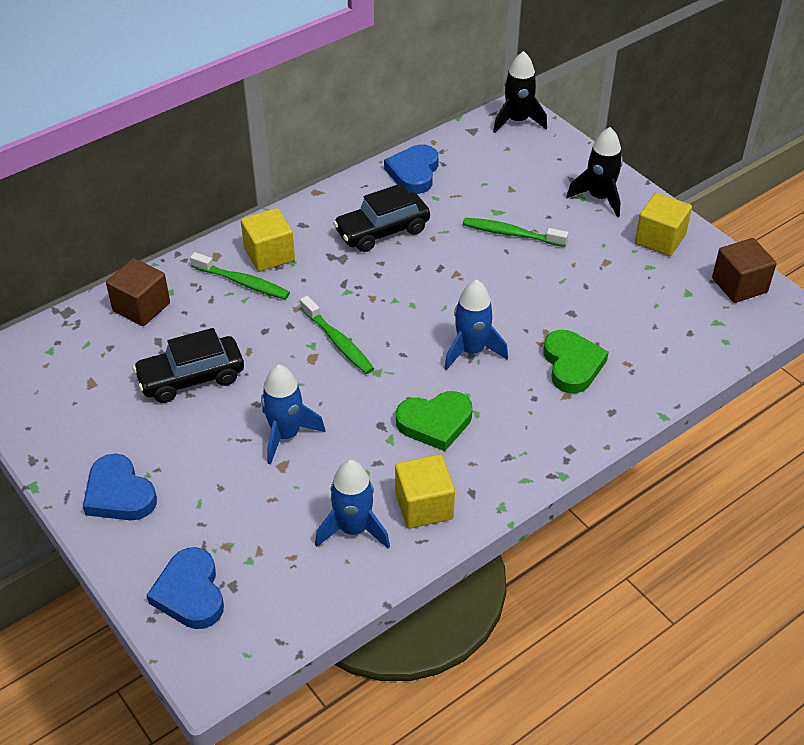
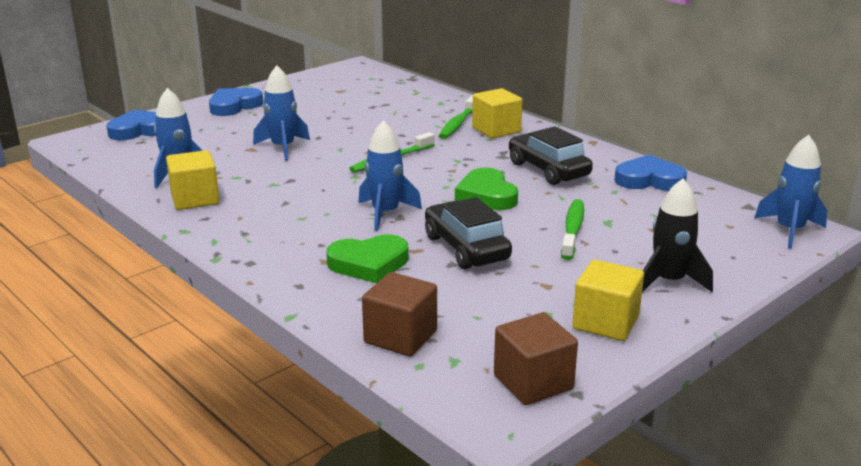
camera: 85 degrees right, 20 degrees down
brown cube [106,258,170,326] -> brown cube moved to [362,272,437,357]
black car [133,328,244,403] -> black car moved to [425,197,512,269]
green heart [396,391,472,451] -> green heart moved to [455,168,518,210]
black rocket [493,51,547,133] -> blue rocket [754,135,827,249]

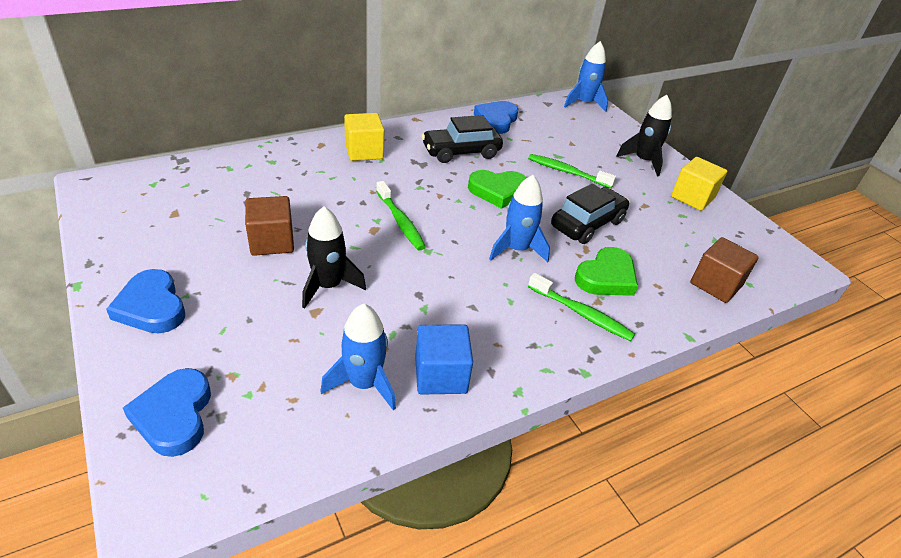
camera: 80 degrees left, 15 degrees up
yellow cube [166,150,219,210] -> blue cube [415,325,473,394]
blue rocket [253,66,310,161] -> black rocket [302,206,366,308]
green heart [326,234,409,283] -> green heart turned 45 degrees clockwise [575,247,638,296]
black car [425,197,512,269] -> black car turned 150 degrees clockwise [551,184,630,244]
green toothbrush [439,96,473,139] -> green toothbrush moved to [528,273,635,341]
brown cube [494,312,578,405] -> brown cube moved to [245,196,294,256]

